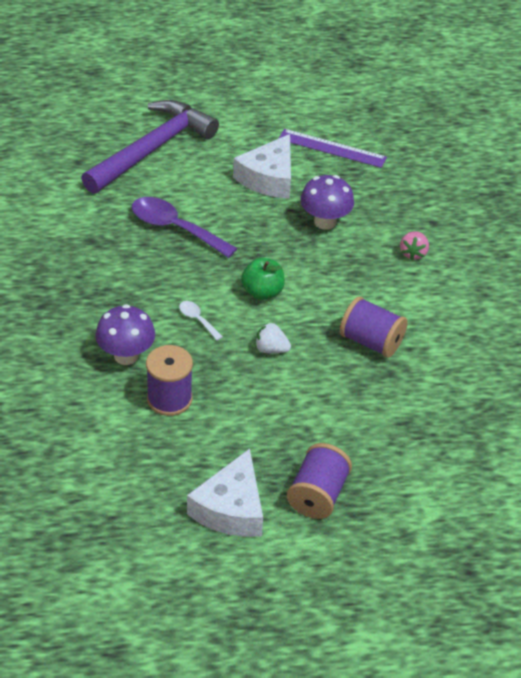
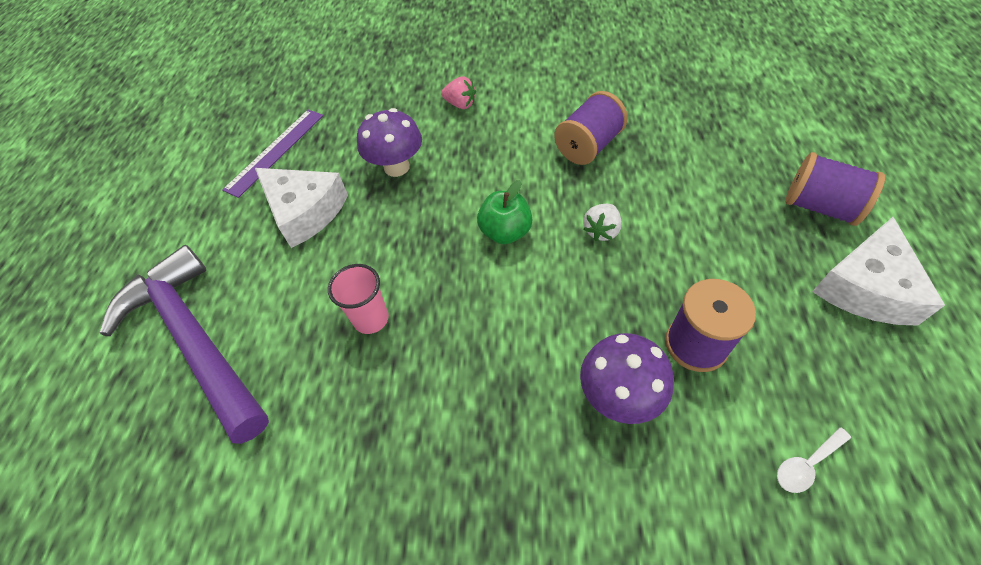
camera: 75 degrees left, 10 degrees up
purple spoon [132,197,238,258] -> pink cup [328,264,389,334]
white spoon [179,301,223,340] -> white spoon moved to [777,427,851,493]
white cheese [187,448,263,537] -> white cheese turned 90 degrees clockwise [812,217,945,326]

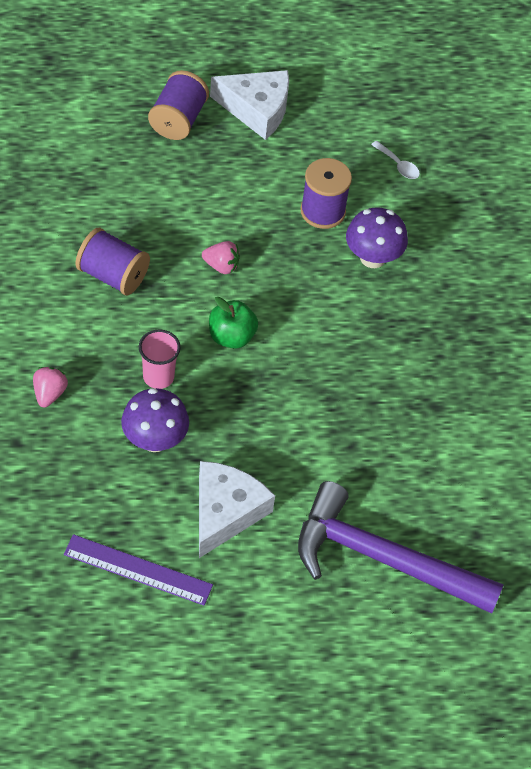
camera: 110 degrees left, 0 degrees up
purple hammer [100,245,269,444] -> purple hammer turned 75 degrees clockwise [298,481,504,614]
pink cup [328,264,389,334] -> pink cup moved to [139,329,181,389]
white strawberry [583,204,622,241] -> pink strawberry [202,241,240,274]

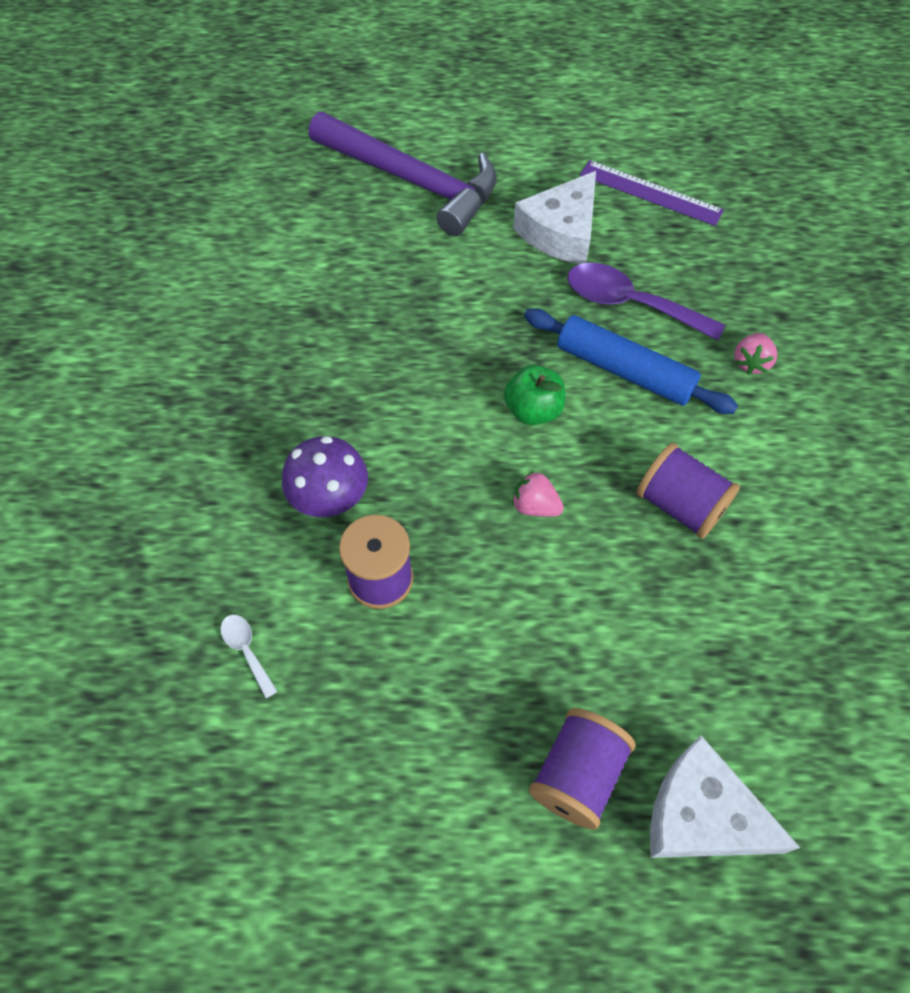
camera: 165 degrees left, 5 degrees up
purple mushroom [121,388,189,452] -> purple spoon [567,263,725,341]
pink cup [139,329,181,389] -> blue rolling pin [524,308,738,414]
white cheese [210,70,289,140] -> white cheese moved to [650,736,800,858]

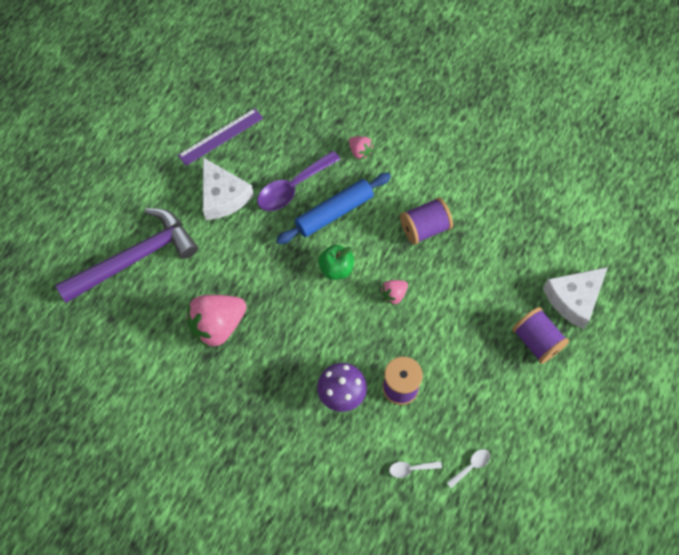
camera: 65 degrees left, 5 degrees up
none -> pink strawberry [186,295,247,348]
none -> white spoon [447,449,490,488]

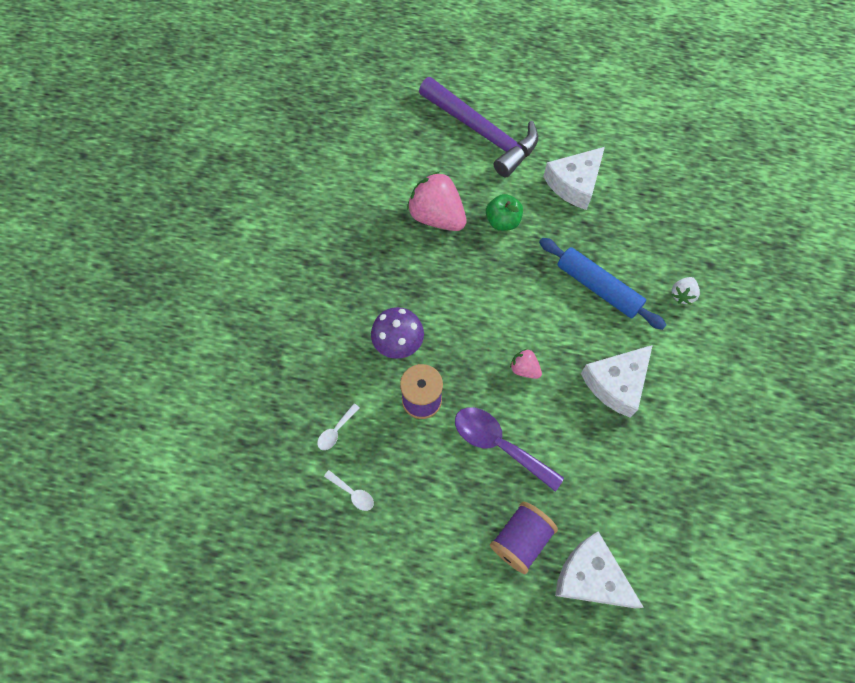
camera: 75 degrees right, 0 degrees up
purple ruler [178,108,263,166] -> none
purple spoon [257,151,341,211] -> purple spoon moved to [455,407,564,492]
green apple [318,245,354,280] -> green apple moved to [486,194,523,231]
pink strawberry [349,136,374,159] -> white strawberry [671,277,700,305]
white spoon [389,461,442,478] -> white spoon turned 120 degrees counterclockwise [317,404,360,450]
purple spool [400,197,453,245] -> white cheese [581,345,653,418]

